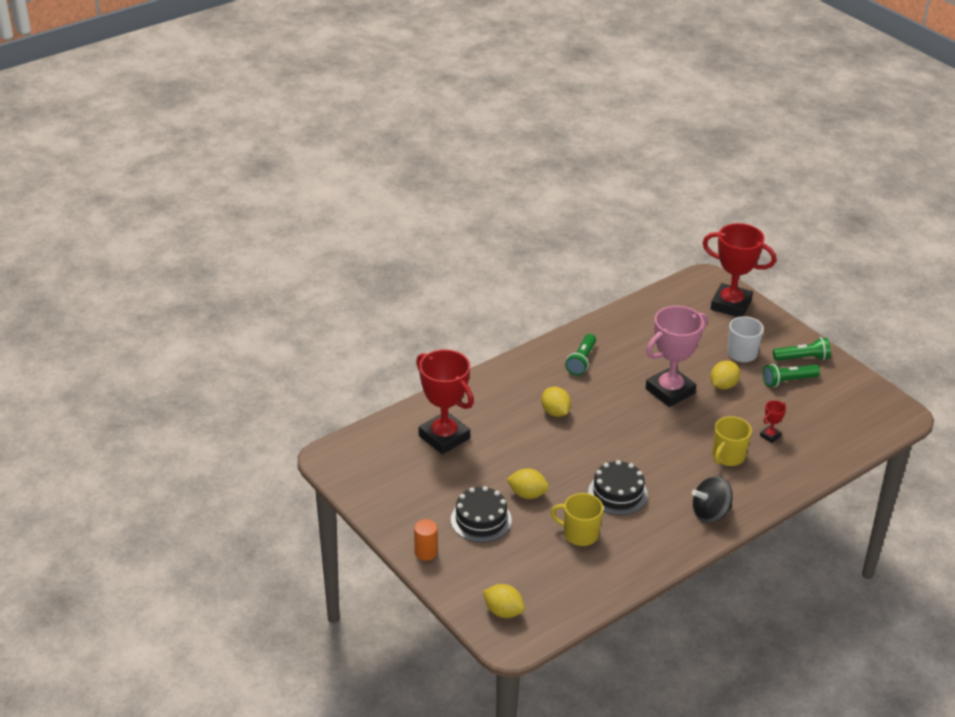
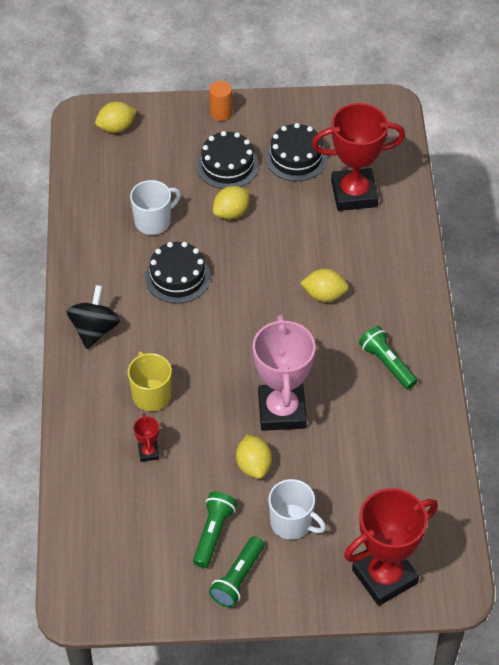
camera: 125 degrees right, 15 degrees up
yellow mug [551,493,603,546] -> white mug [130,180,181,235]
none -> black cake [265,123,327,181]

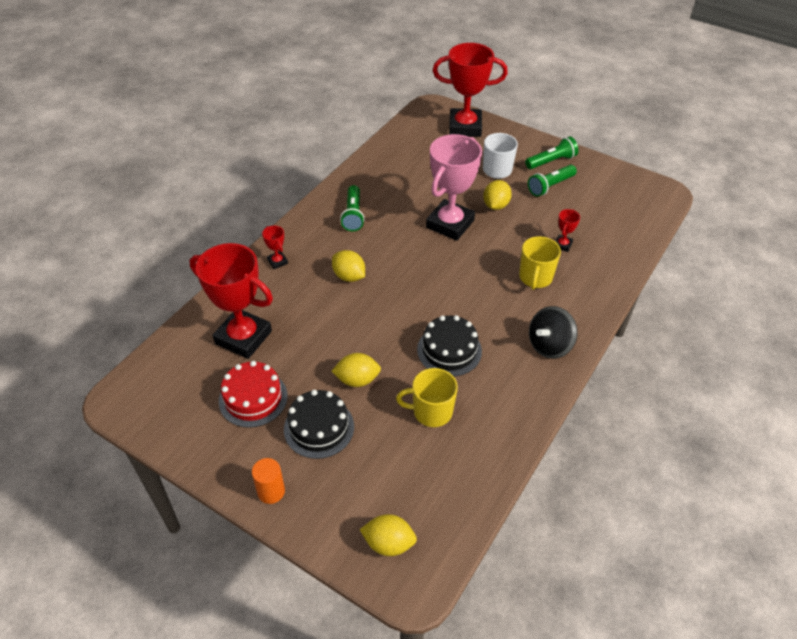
camera: 145 degrees left, 5 degrees down
white mug [130,180,181,235] -> yellow mug [396,368,458,427]
black cake [265,123,327,181] -> red cake [219,361,288,428]
none -> red trophy [262,226,288,269]

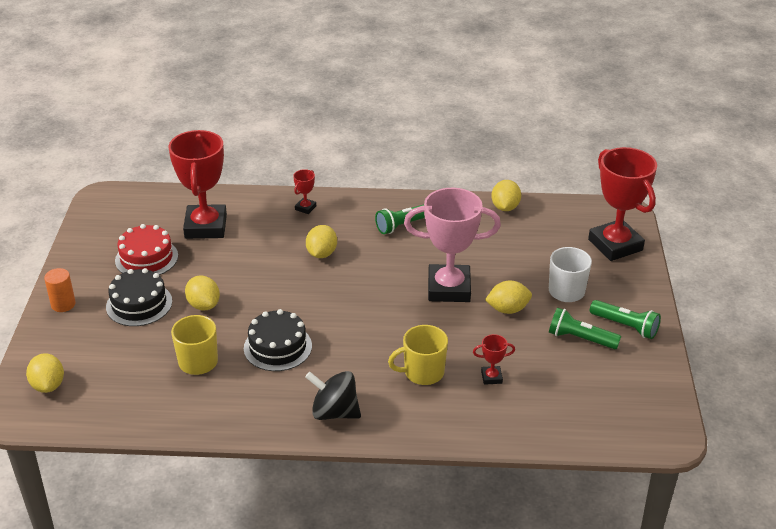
camera: 60 degrees right, 10 degrees down
none -> yellow lemon [491,180,521,211]

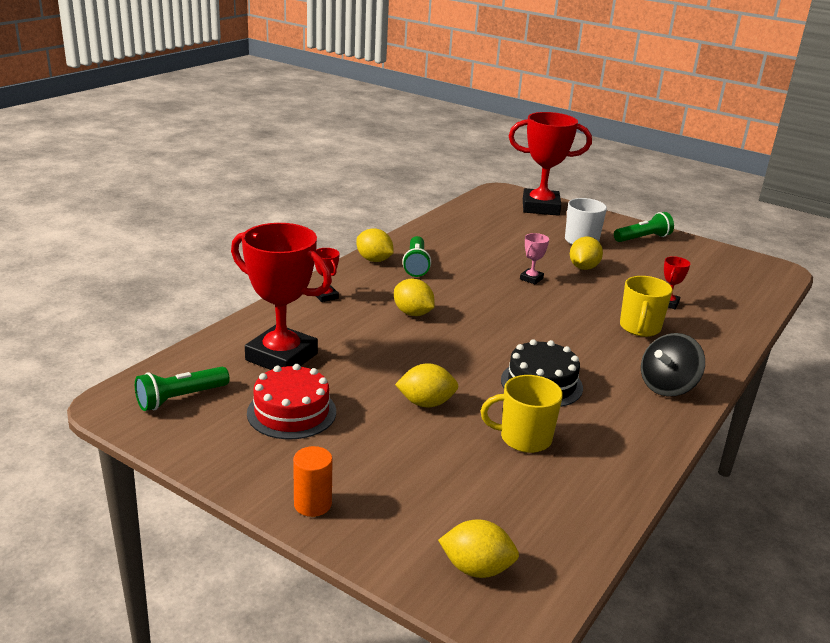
camera: 60 degrees left, 10 degrees down
black cake [106,268,172,326] -> none
pink trophy [404,188,501,302] -> pink trophy [520,233,549,284], size x0.42
yellow lemon [491,180,521,211] -> yellow lemon moved to [356,228,394,262]
green flashlight [549,307,621,349] -> green flashlight moved to [135,367,230,411]

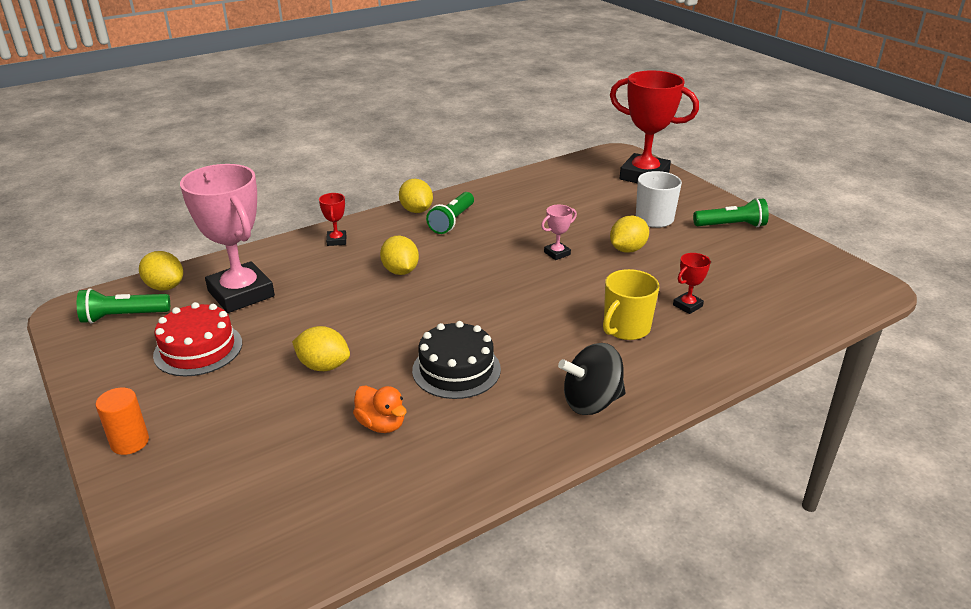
camera: 25 degrees right, 5 degrees up
red trophy [231,223,332,370] -> pink trophy [180,164,275,313]
yellow lemon [438,519,519,578] -> yellow lemon moved to [139,251,183,291]
yellow mug [481,375,563,453] -> orange duck [353,385,407,433]

